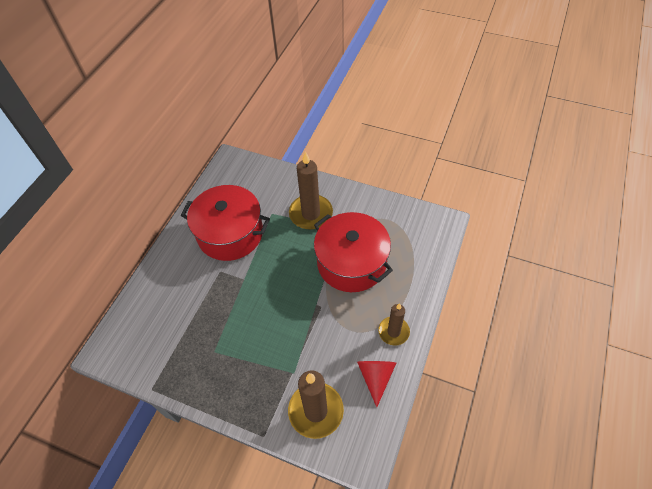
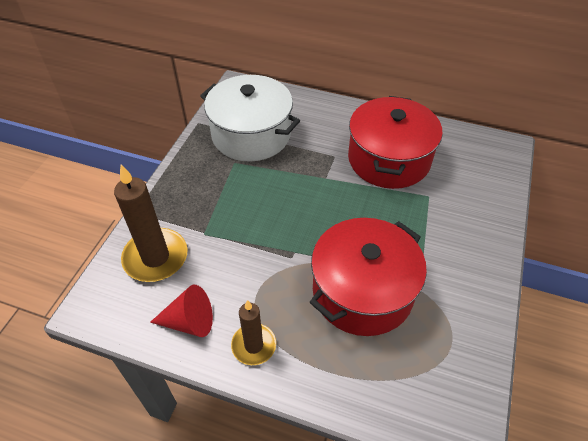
camera: 85 degrees right, 5 degrees down
brown candle [289,151,333,230] -> none
none -> white pot [200,75,300,162]

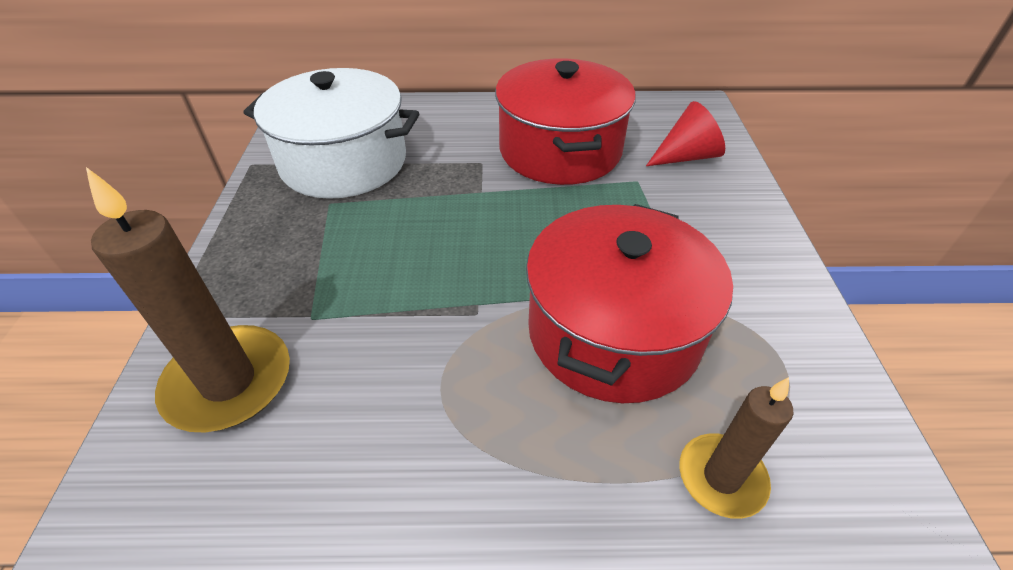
camera: 20 degrees left, 5 degrees down
red cone [150,285,213,337] -> red cone moved to [646,101,725,166]
brown candle [231,300,276,365] -> brown candle moved to [679,377,793,519]

